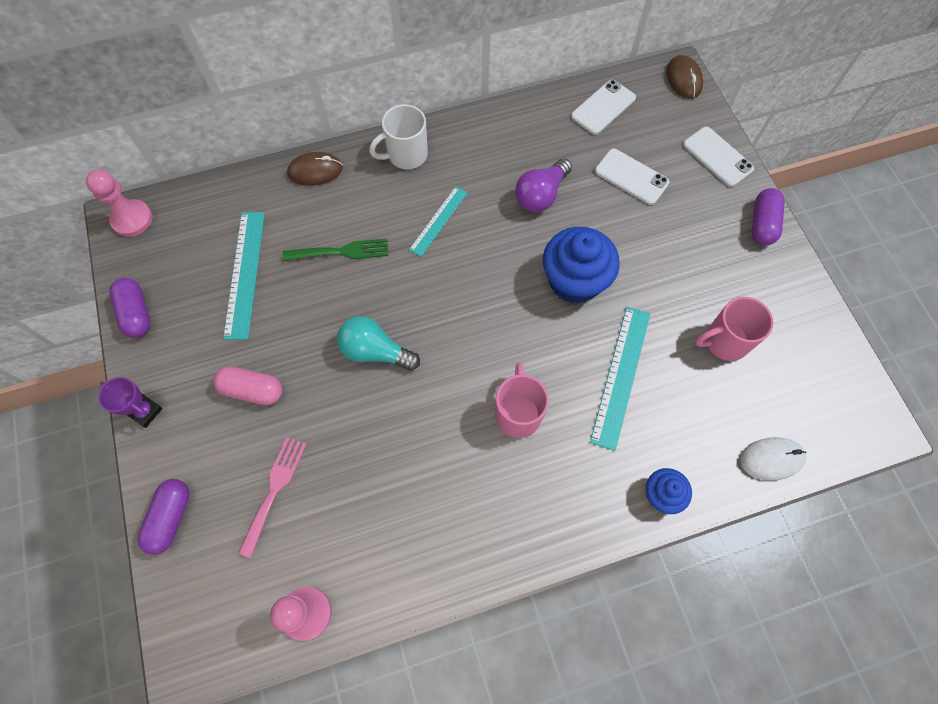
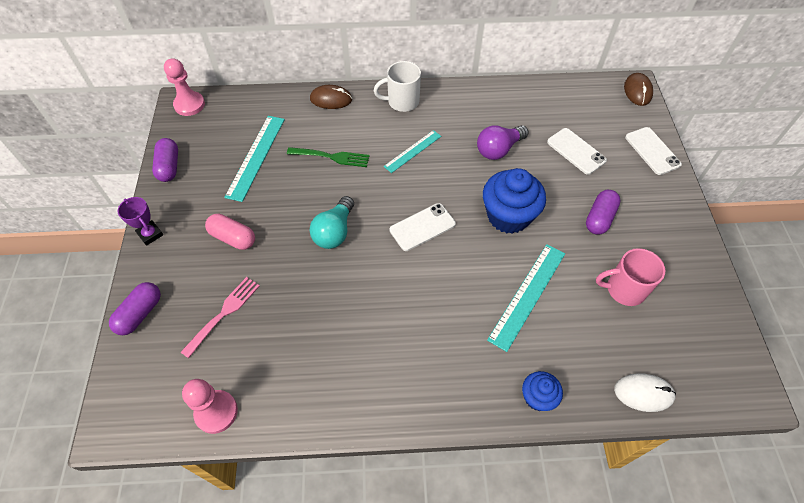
camera: 15 degrees right, 10 degrees down
turquoise light bulb [337,316,420,371] -> turquoise light bulb turned 105 degrees counterclockwise [310,196,354,249]
pink mug [495,363,549,438] -> none
white phone [571,80,636,135] -> white phone moved to [390,203,456,251]
purple capsule [752,188,785,245] -> purple capsule moved to [586,190,621,235]

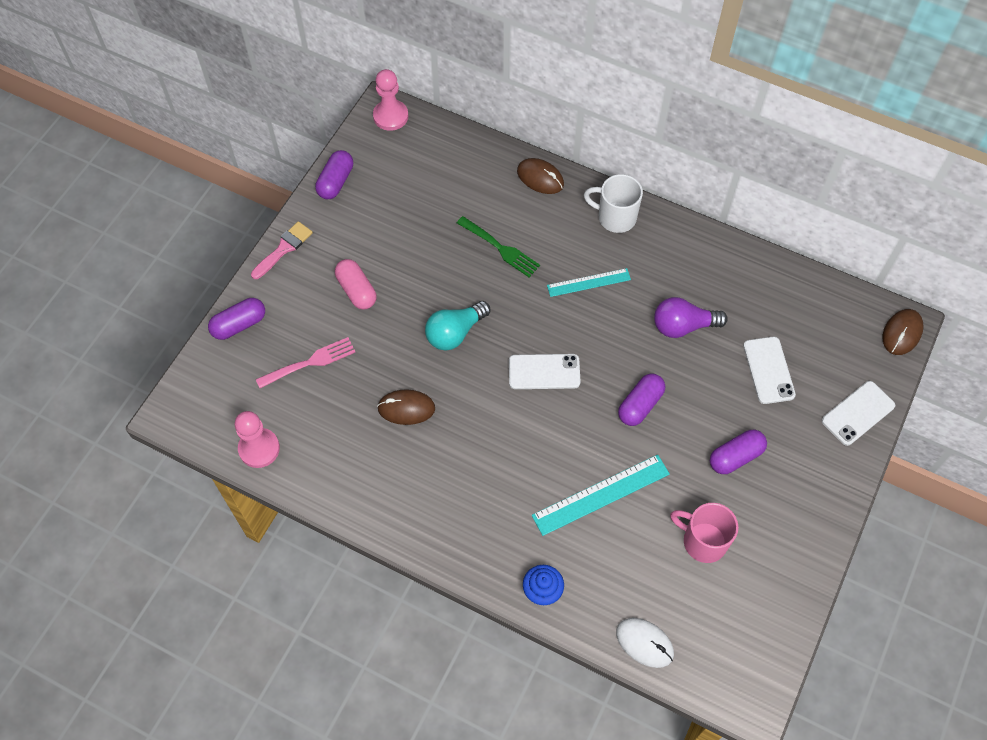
camera: 30 degrees right, 5 degrees up
purple trophy [117,197,163,246] -> pink brush [251,221,313,279]
turquoise ruler [224,116,285,202] -> none
blue cupcake [483,168,546,234] -> purple capsule [618,374,665,426]
white phone [625,127,682,175] -> white phone turned 45 degrees clockwise [822,381,895,446]
none -> brown mouse [377,389,435,425]

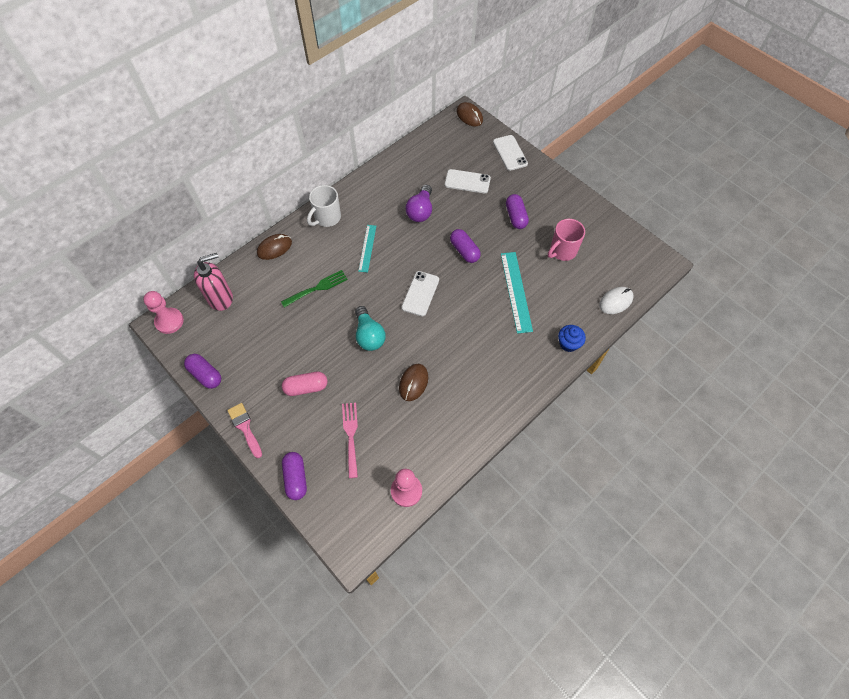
camera: 70 degrees left, 0 degrees up
none -> pink soap dispenser [194,253,233,311]

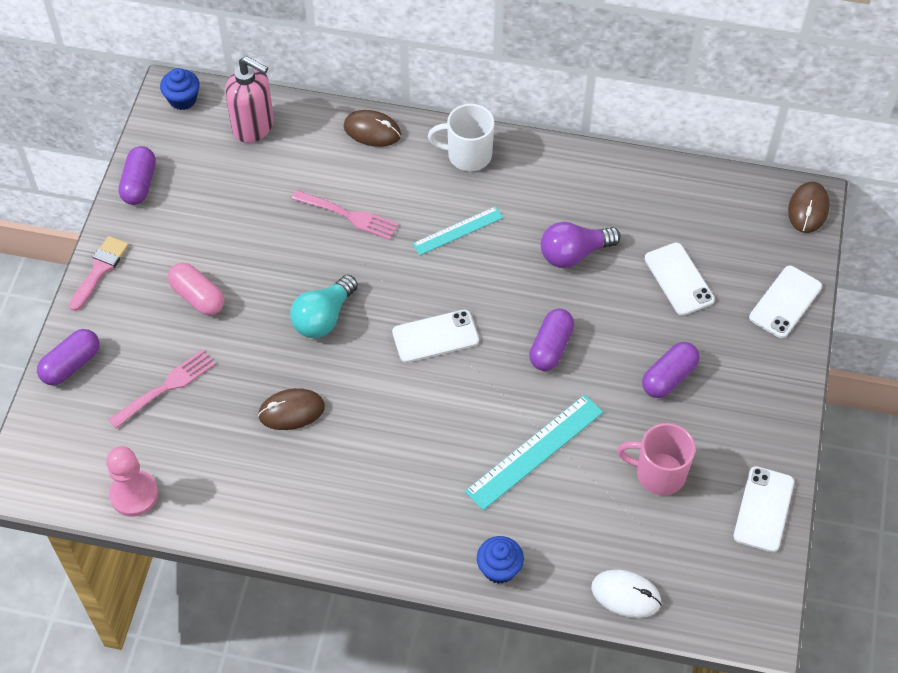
camera: 55 degrees right, 5 degrees down
pink pawn [143,291,184,334] -> blue cupcake [160,68,200,110]
green fork [281,270,348,307] -> pink fork [292,190,399,240]
none -> white phone [734,466,794,552]

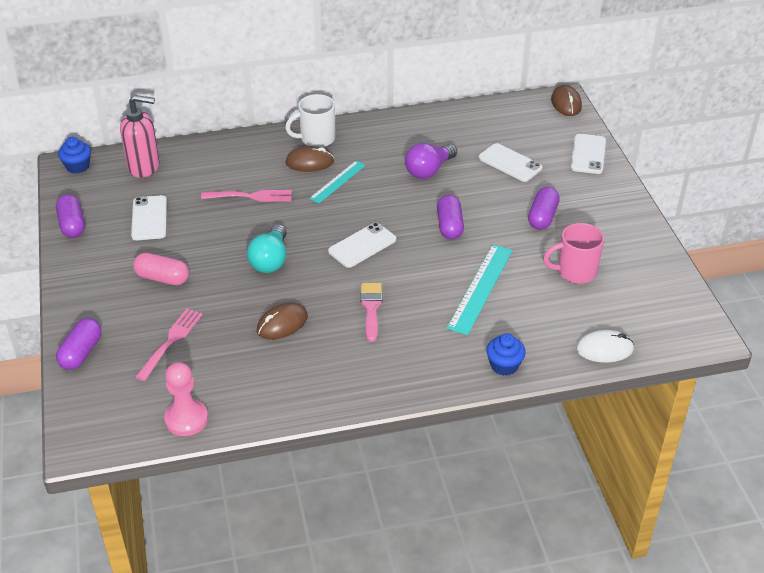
camera: 25 degrees left, 15 degrees down
pink brush [69,236,129,311] -> pink brush moved to [360,283,382,342]
brown mouse [344,110,401,147] -> brown mouse moved to [285,146,334,172]
white phone [734,466,794,552] -> white phone moved to [131,195,167,240]

